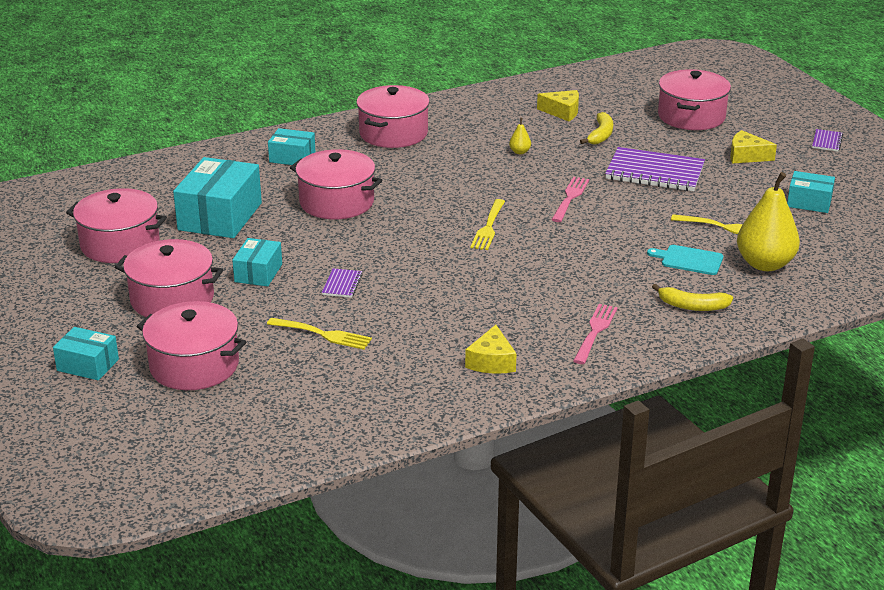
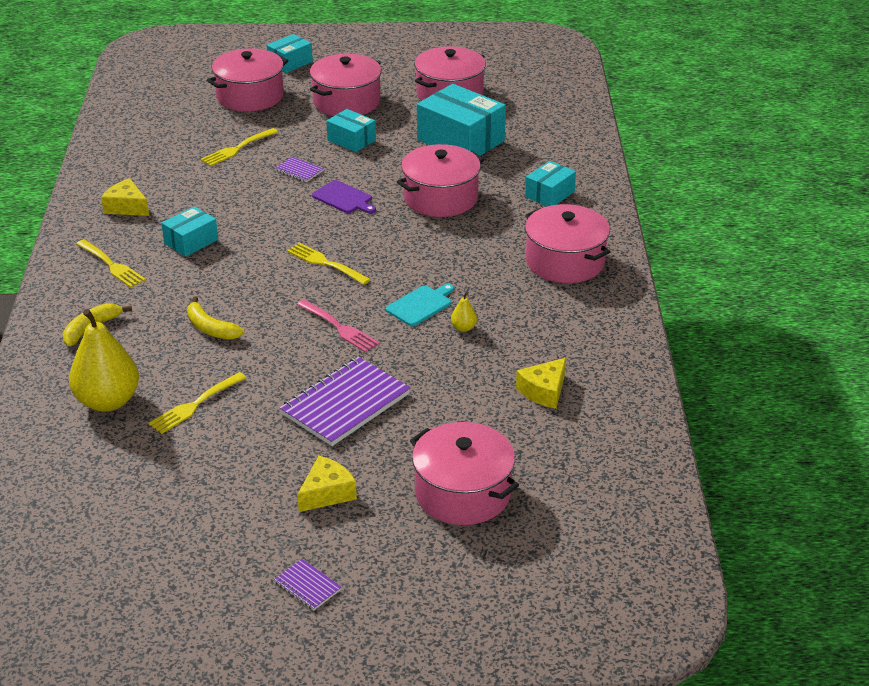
camera: 115 degrees right, 5 degrees up
pink fork [573,304,618,364] -> yellow fork [76,239,146,288]
yellow banana [580,112,613,144] -> yellow banana moved to [187,297,244,340]
turquoise cutting board [647,245,723,275] -> turquoise cutting board moved to [386,284,454,326]
turquoise box [787,171,835,213] -> turquoise box moved to [161,206,218,257]
none -> purple cutting board [312,180,376,214]

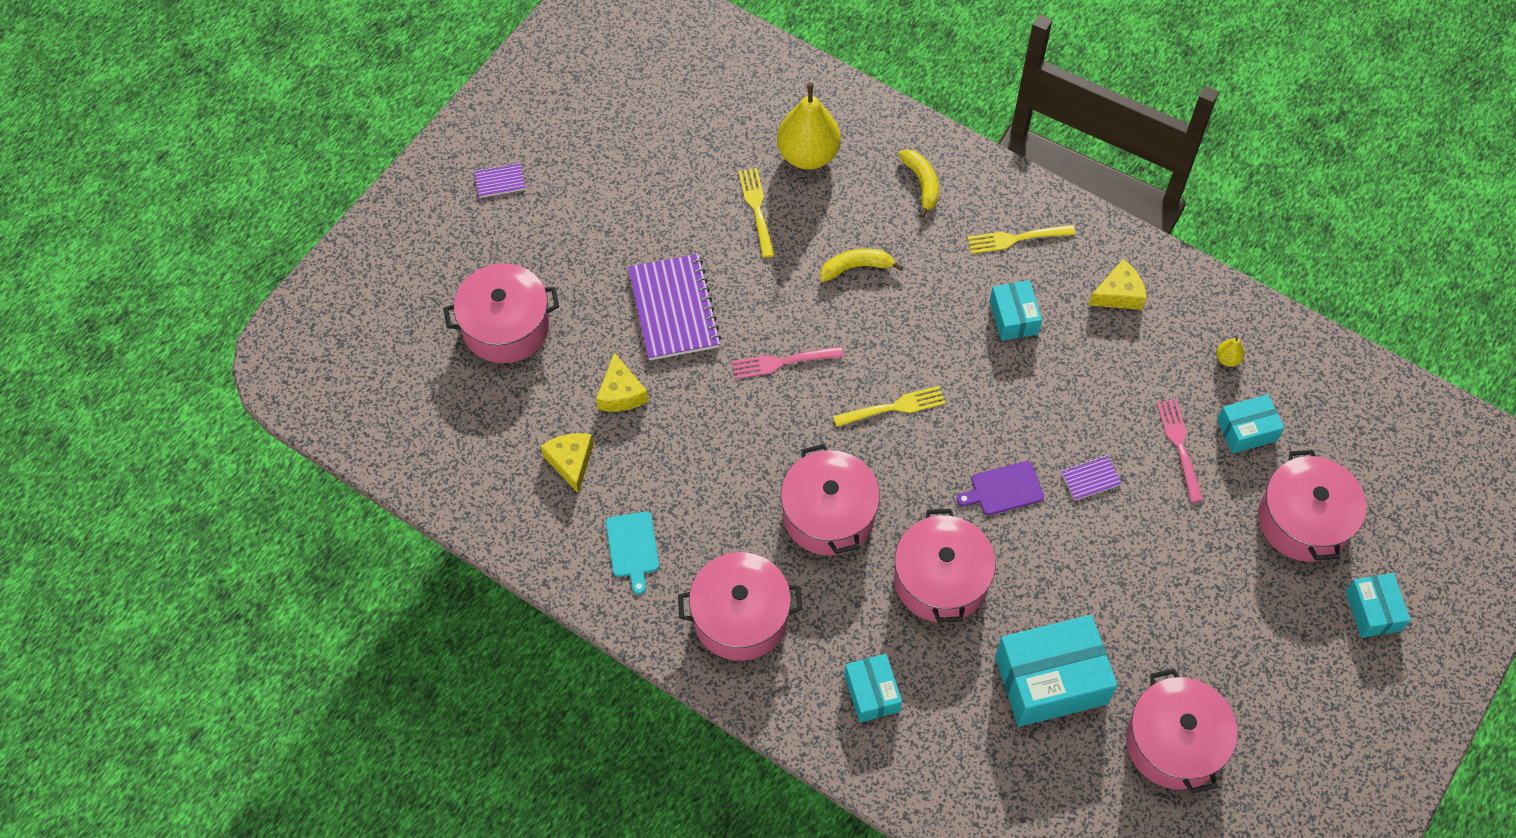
camera: 125 degrees right, 25 degrees up
yellow fork [201,128,278,166] -> pink fork [1157,399,1203,502]
yellow cheese [297,456,357,512] -> yellow cheese moved to [596,353,648,411]
pink pot [310,54,382,116] -> pink pot moved to [781,444,880,556]
turquoise box [327,109,376,152] -> turquoise box moved to [1217,394,1284,454]
turquoise cutting board [386,284,454,326] -> turquoise cutting board moved to [606,512,659,594]
yellow pear [451,292,477,332] -> yellow pear moved to [1216,336,1245,367]

